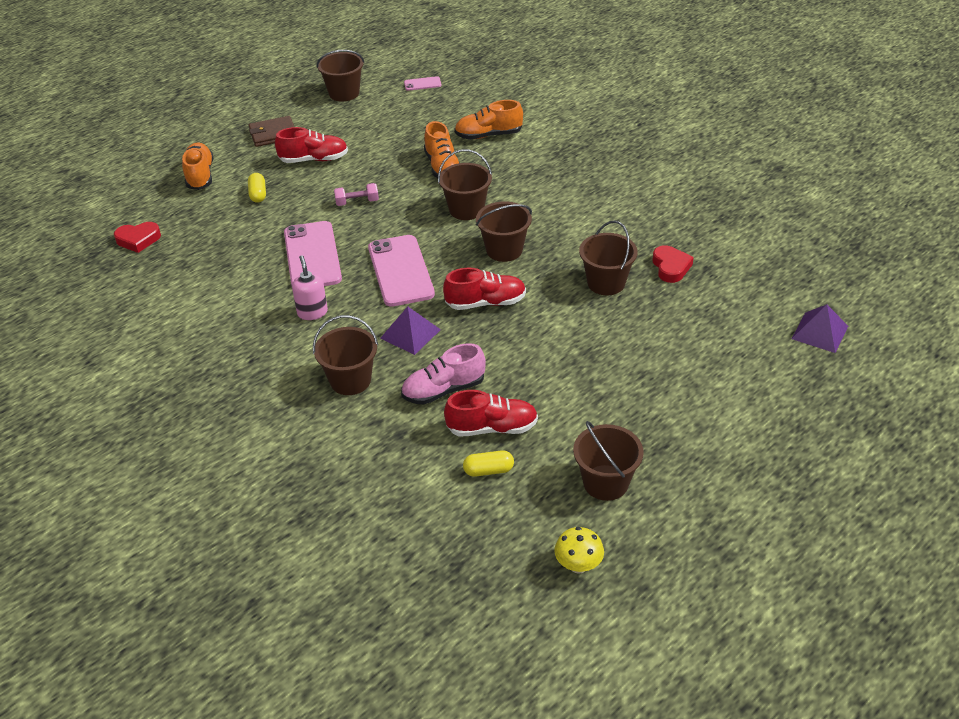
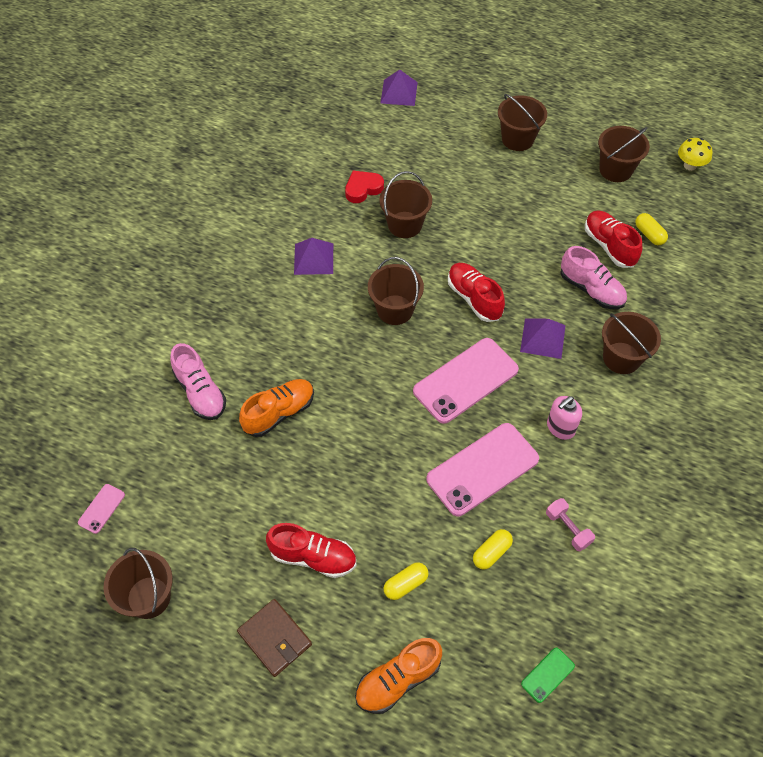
camera: 115 degrees left, 15 degrees up
red heart [114,222,161,253] -> green phone [521,648,575,703]
red shoe [275,127,348,163] -> red shoe turned 135 degrees clockwise [266,523,356,578]
pink dumbbell [334,183,379,206] -> pink dumbbell moved to [546,498,595,551]
pink phone [404,76,441,91] -> pink phone turned 60 degrees clockwise [78,484,125,534]
brown bucket [438,149,492,220] -> brown bucket moved to [498,94,547,151]
orange shoe [454,100,523,139] -> pink shoe [170,343,226,420]
none -> purple pyramid [294,238,333,275]
none -> yellow capsule [473,529,513,570]

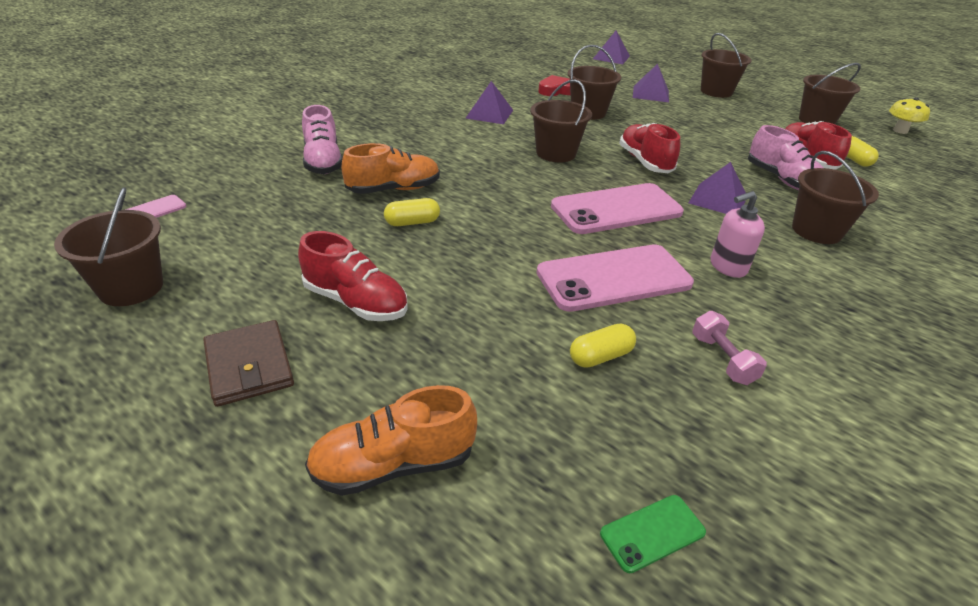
camera: 15 degrees right, 20 degrees down
yellow capsule [383,562,428,600] -> yellow capsule moved to [384,198,440,226]
none -> purple pyramid [633,63,669,102]

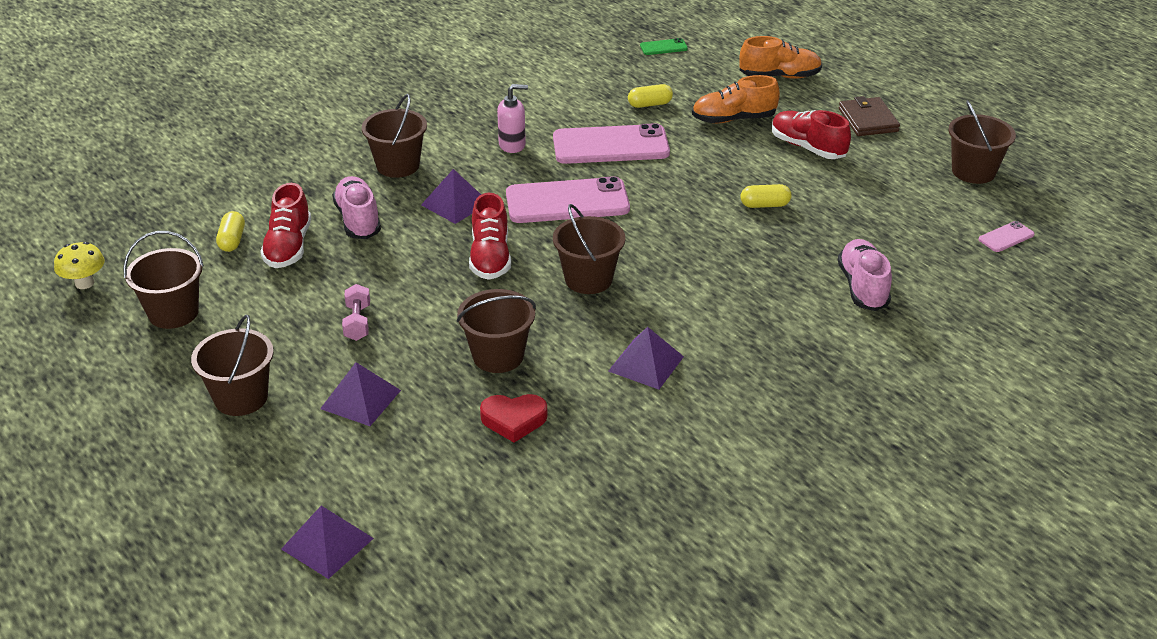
camera: 165 degrees left, 0 degrees up
orange shoe [342,143,440,194] -> orange shoe moved to [692,75,780,123]
pink dumbbell [692,311,767,385] -> pink dumbbell moved to [342,284,370,341]

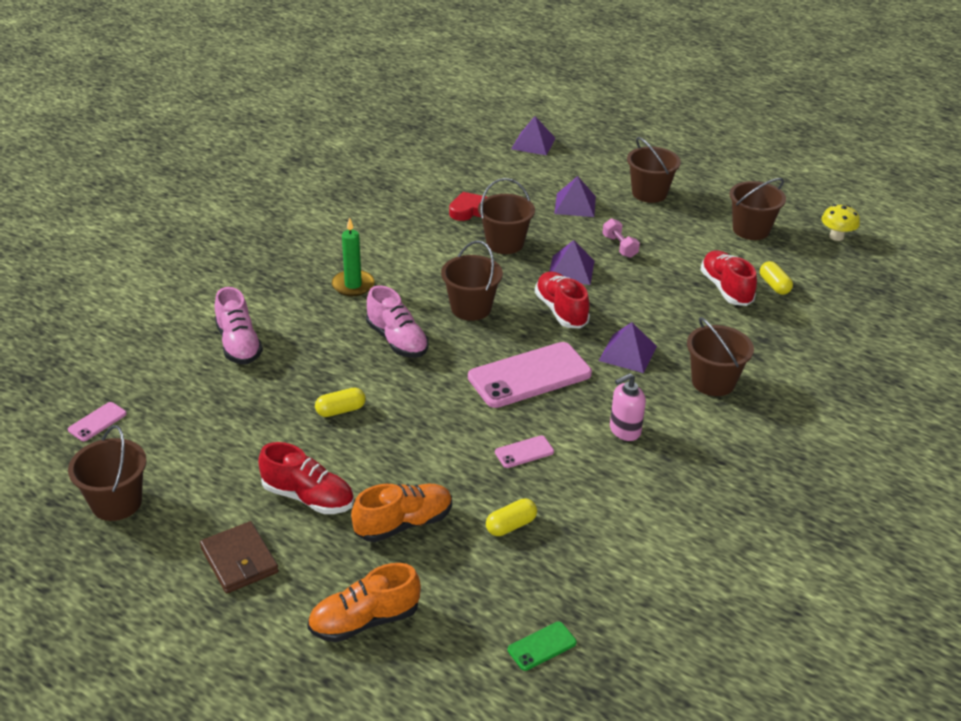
camera: 160 degrees right, 0 degrees up
pink shoe [332,176,381,239] -> pink shoe moved to [366,286,429,358]
pink phone [553,123,670,164] -> pink phone [495,435,554,468], size x0.44
purple pyramid [608,327,684,390] -> purple pyramid moved to [549,240,594,285]
none -> green candle [332,217,375,296]

